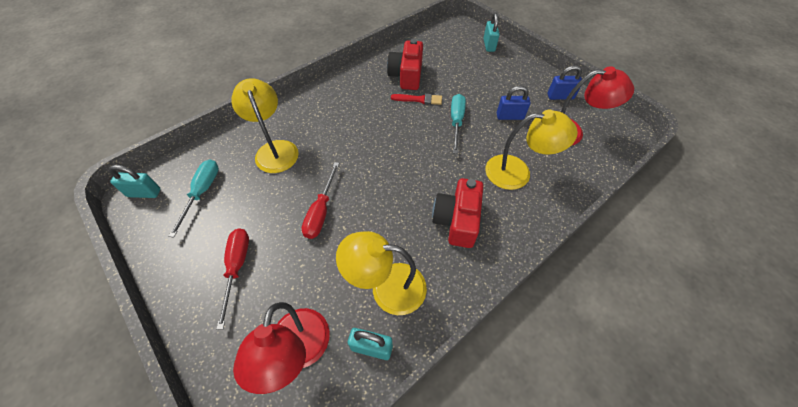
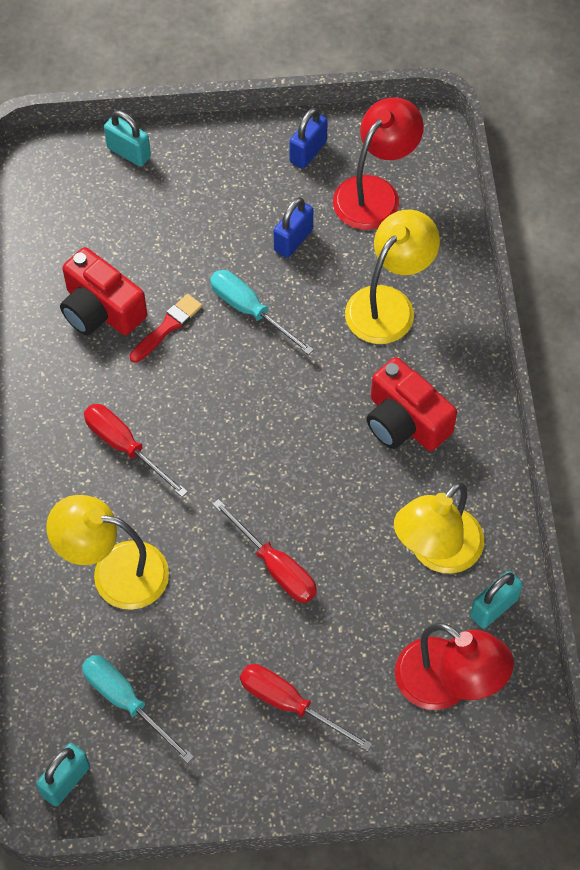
camera: 55 degrees left, 5 degrees up
none -> red screwdriver [84,404,188,497]

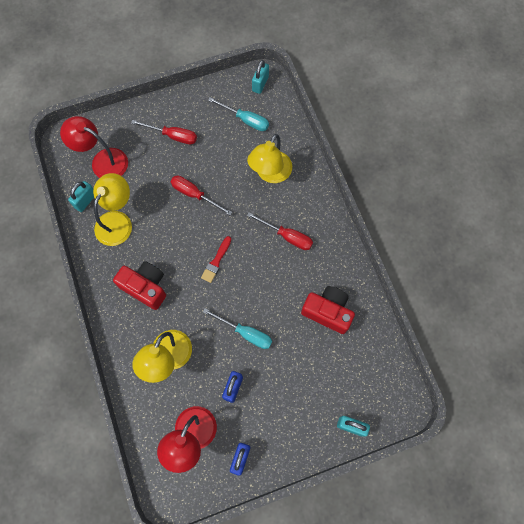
camera: 165 degrees right, 10 degrees up
yellow lamp [46,495,169,610] -> yellow lamp turned 120 degrees clockwise [247,134,292,183]
red brush [130,294,202,363] -> red brush moved to [201,236,231,283]

